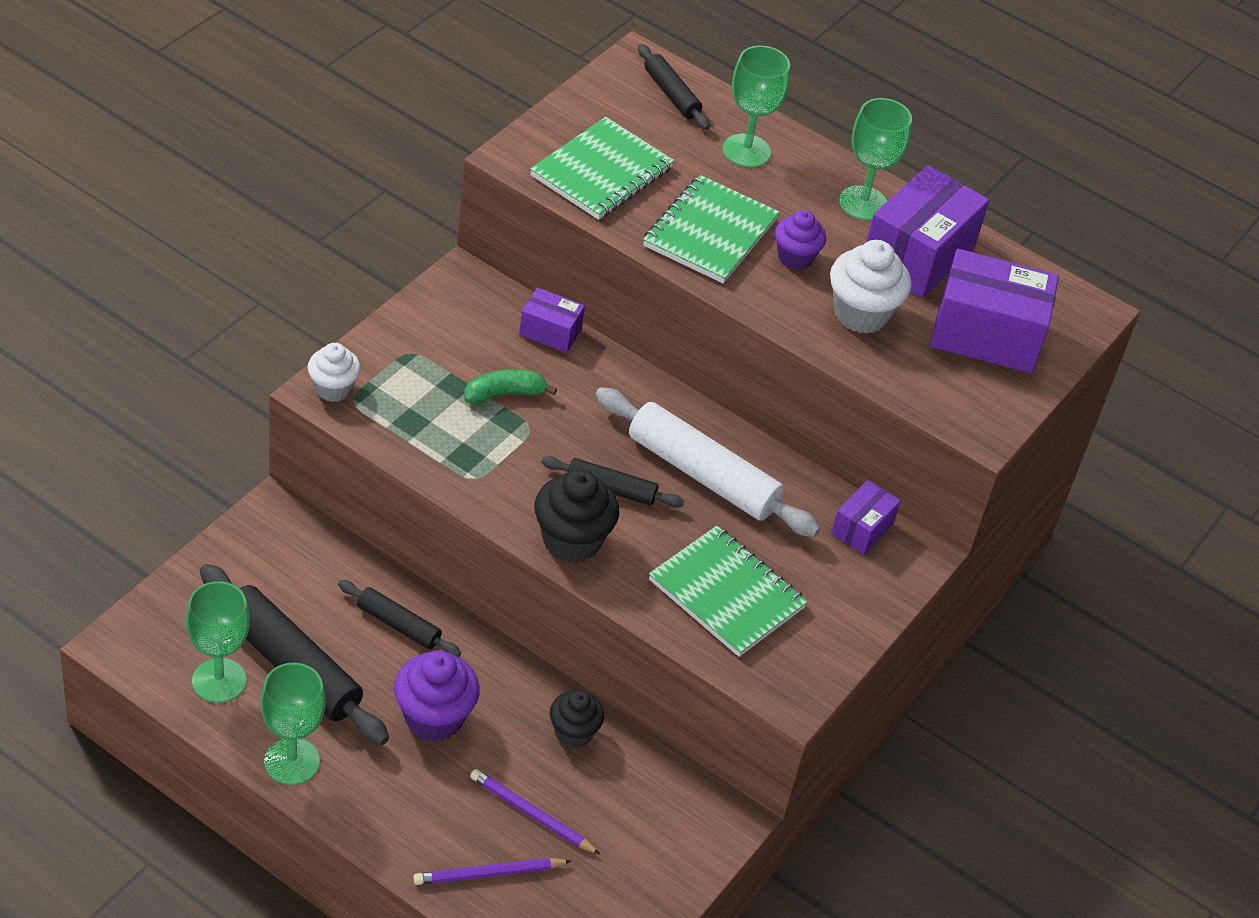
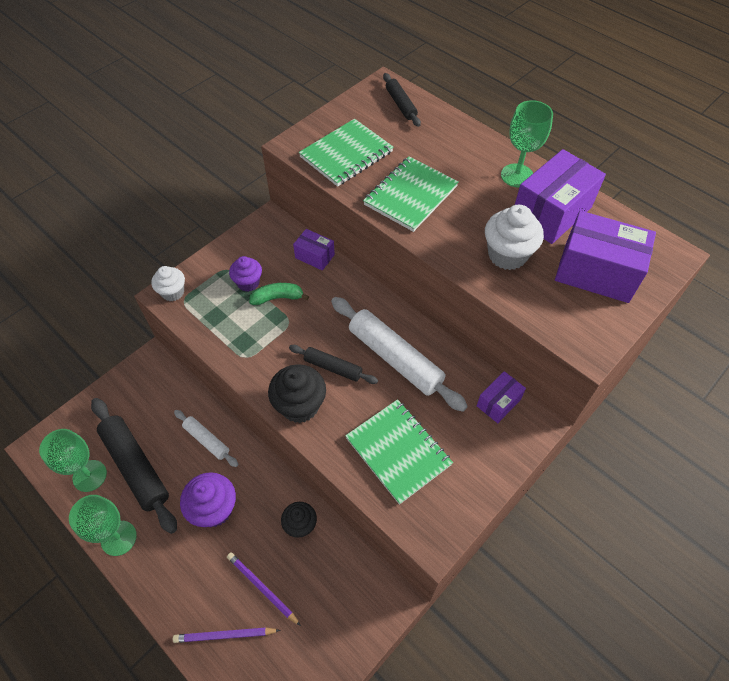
camera: 15 degrees right, 10 degrees up
black rolling pin [338,580,461,657] -> white rolling pin [174,410,239,467]
green goblet [722,46,790,168] -> none
purple cupcake [775,210,826,270] -> purple cupcake moved to [229,256,262,292]

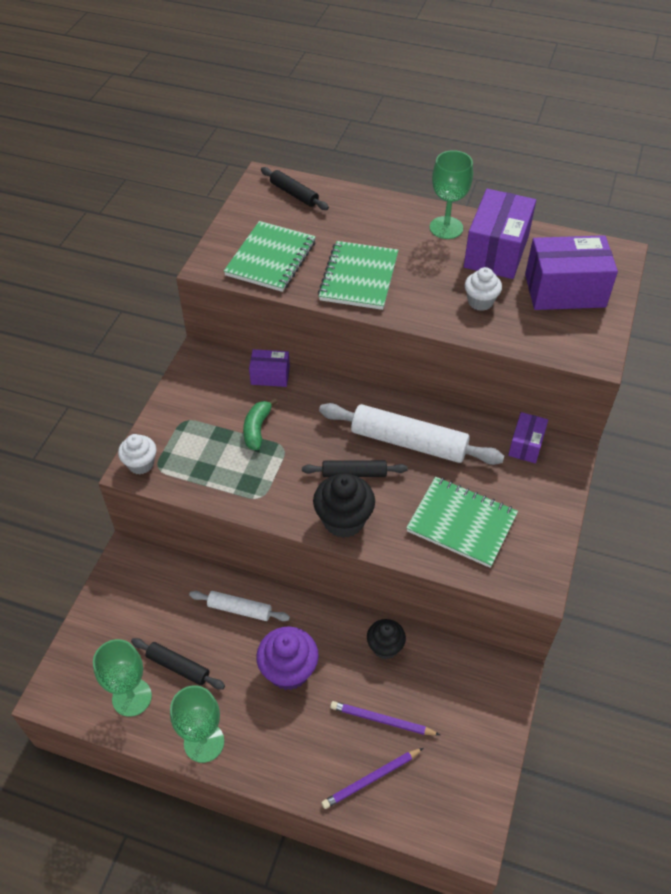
camera: 25 degrees left, 5 degrees down
black rolling pin [91,398,177,534] -> black rolling pin [131,638,225,690], size x0.54
purple cupcake [229,256,262,292] -> none
green banana [249,283,309,305] -> green banana turned 45 degrees counterclockwise [243,398,277,450]
white cupcake [485,205,544,270] -> white cupcake [465,267,502,311], size x0.65

